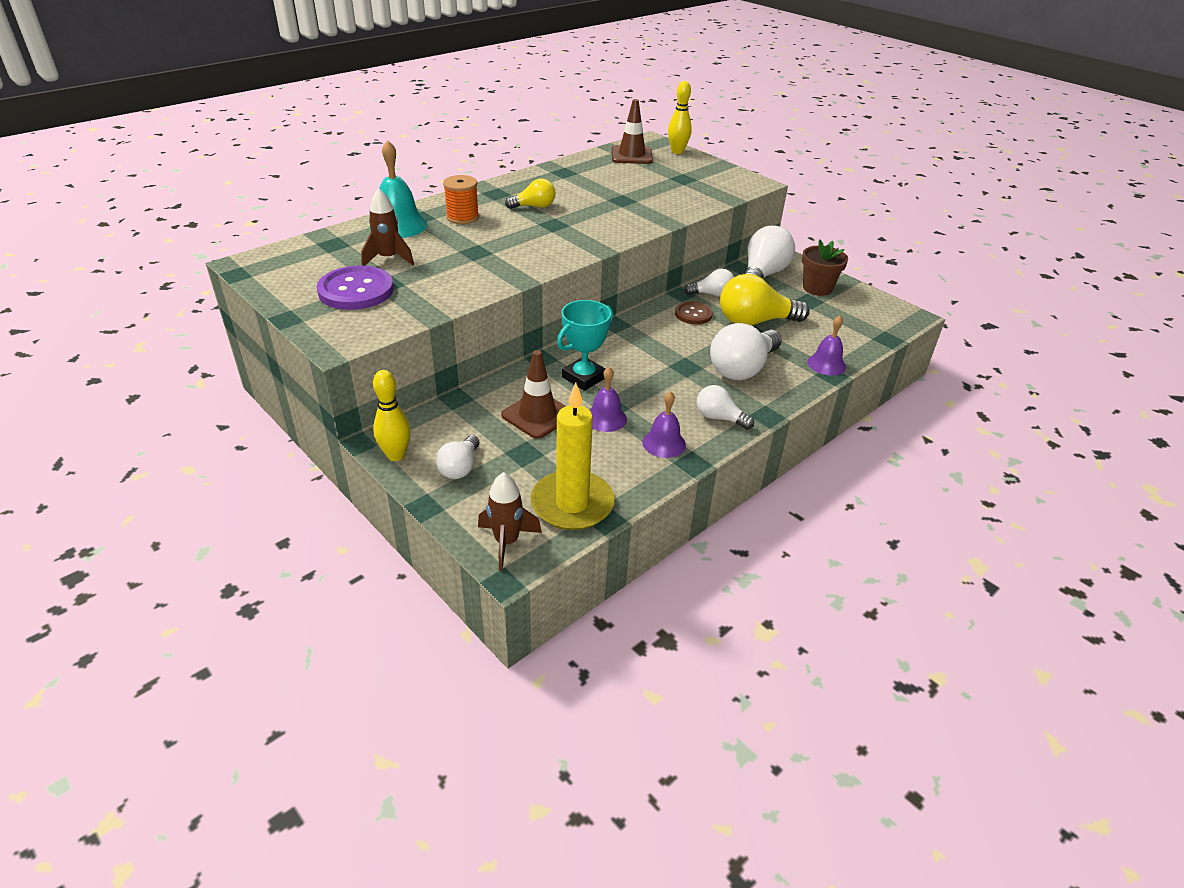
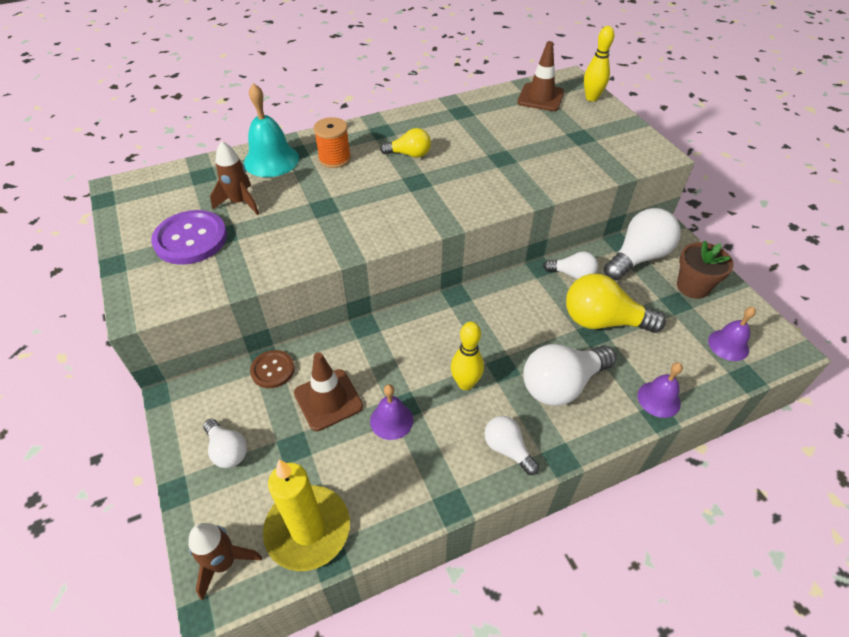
camera: 20 degrees right, 10 degrees up
yellow bowling pin [373,370,411,461] -> yellow bowling pin moved to [451,322,484,390]
white light bulb [436,435,480,479] -> white light bulb turned 75 degrees counterclockwise [203,419,247,468]
turquoise trophy [557,300,613,391] -> none
purple bell [642,391,686,458] -> purple bell moved to [708,307,756,361]
brown button [675,301,713,324] -> brown button moved to [250,350,295,388]

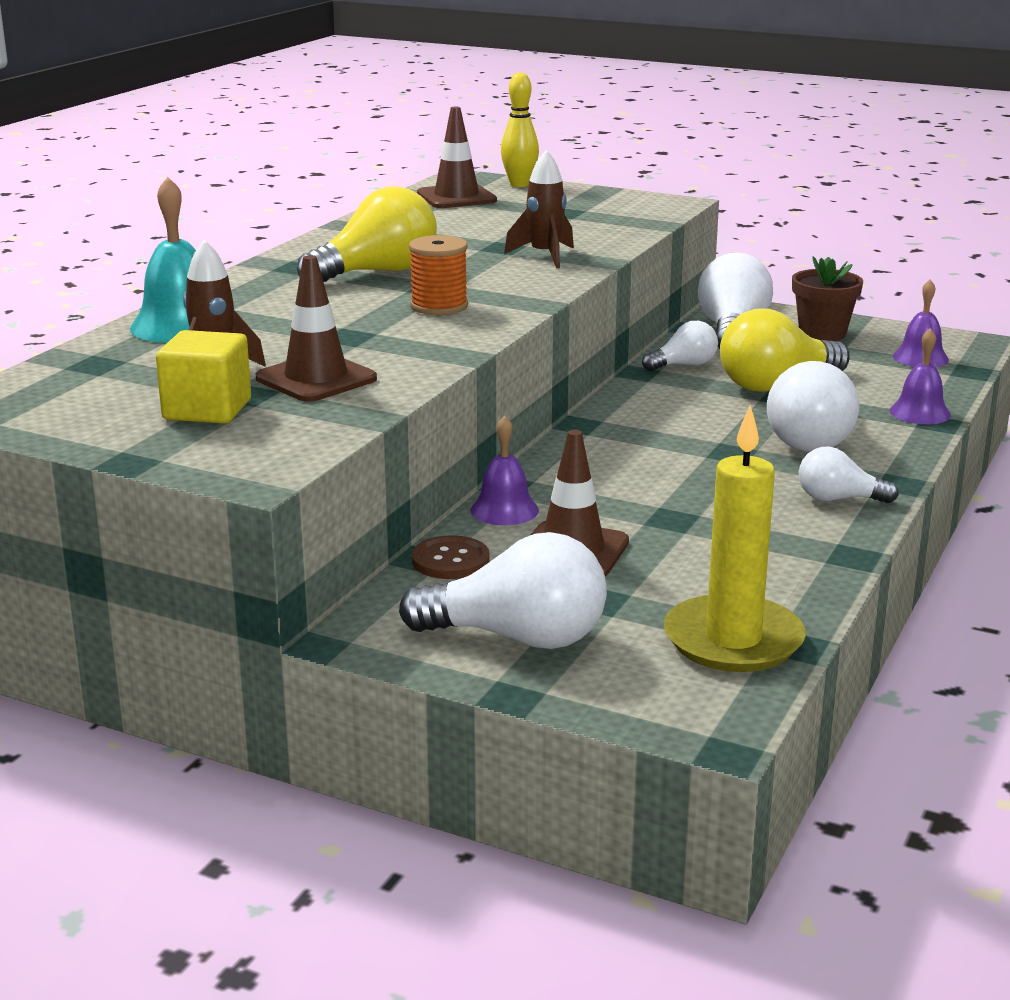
camera: 40 degrees left, 25 degrees down
purple button [151,210,227,265] -> yellow cube [156,330,251,424]
brown rocket [188,523,262,600] -> brown rocket moved to [504,150,574,268]
white light bulb [203,419,247,468] -> white light bulb [399,532,607,649], size x1.77
orange spool [313,117,351,168] -> orange spool moved to [409,235,468,315]
purple bell [370,384,413,440] -> purple bell moved to [470,415,539,525]
yellow light bulb [380,128,431,158] -> yellow light bulb [297,186,437,282], size x1.77
yellow bowling pin [451,322,484,390] -> none
none -> brown traffic cone [256,255,377,402]

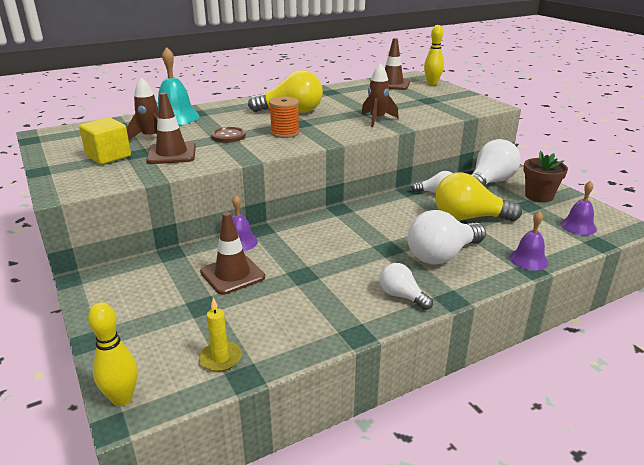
camera: 35 degrees right, 5 degrees up
white light bulb [399,532,607,649] -> none
brown button [412,535,490,579] -> brown button moved to [211,127,246,143]
yellow candle [664,405,806,672] -> yellow candle [199,298,242,372], size x0.51
none -> yellow bowling pin [88,302,138,406]

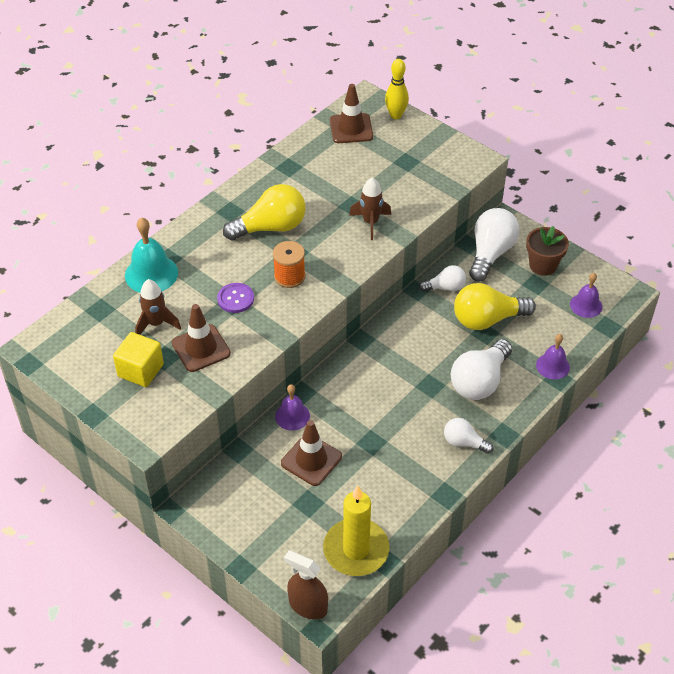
camera: 20 degrees left, 20 degrees up
yellow bowling pin [88,302,138,406] -> brown spray bottle [284,550,328,619]
yellow candle [199,298,242,372] -> yellow candle [323,485,390,576], size x1.97
brown button [211,127,246,143] -> purple button [217,283,254,313]

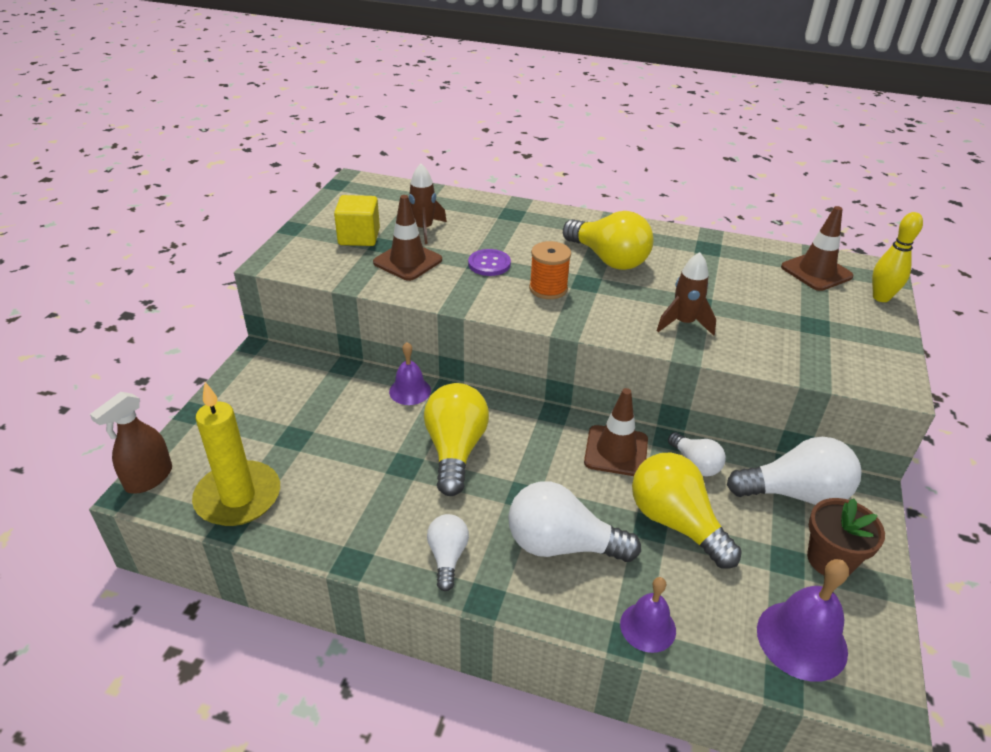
camera: 65 degrees right, 10 degrees down
turquoise bell [125,217,178,293] -> none
brown traffic cone [281,420,342,486] -> brown traffic cone moved to [584,388,648,476]
brown spray bottle [284,550,328,619] -> brown spray bottle turned 150 degrees counterclockwise [90,392,172,494]
purple bell [570,273,602,318] -> purple bell [757,559,849,682], size x1.56
none -> yellow light bulb [424,383,489,496]

